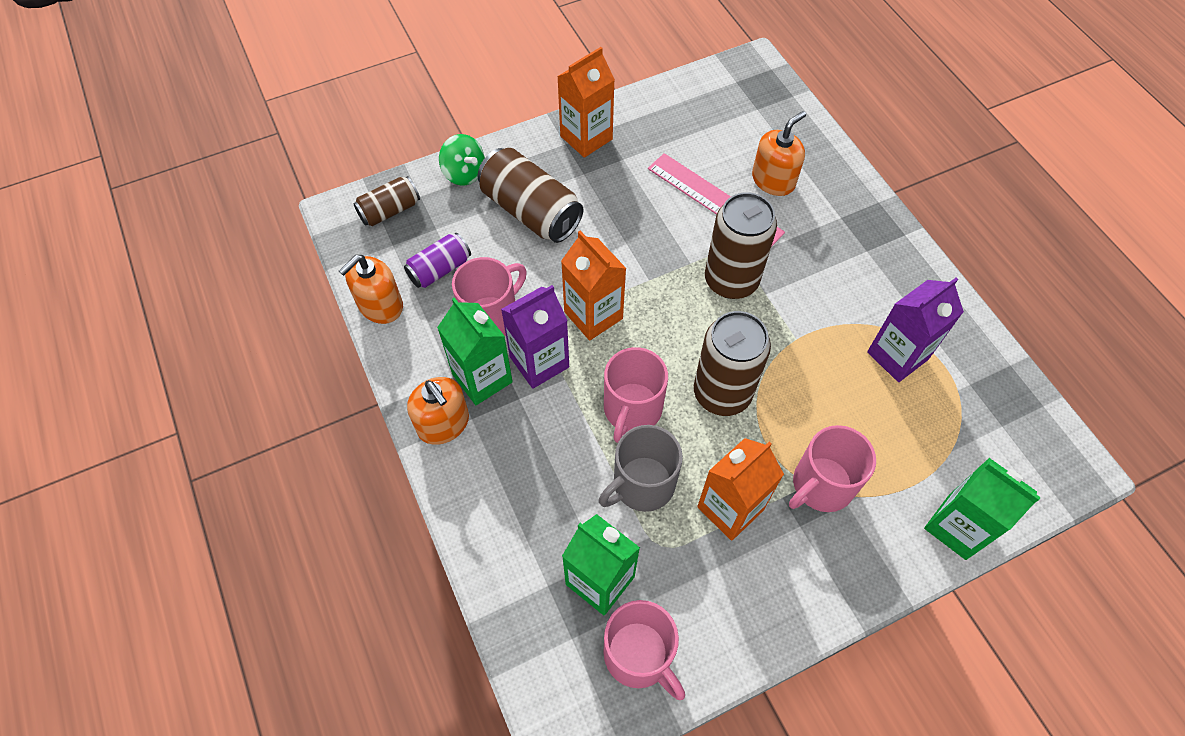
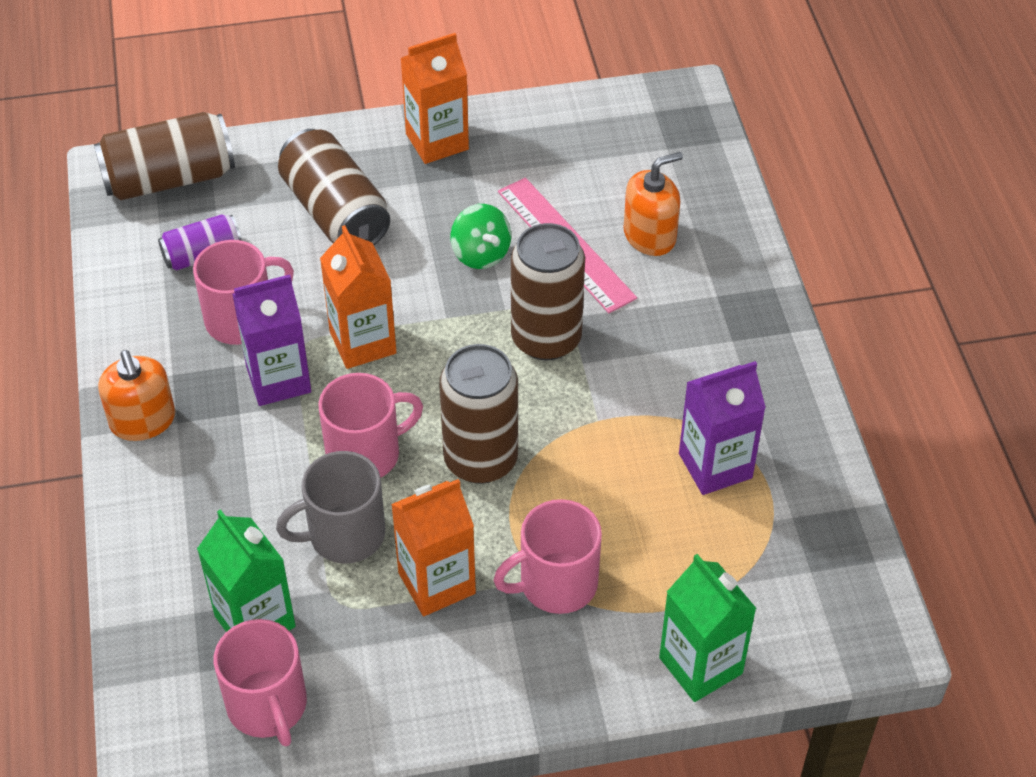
camera: 15 degrees right, 10 degrees down
orange soap dispenser [339,255,403,324] -> none
brown can [353,176,420,226] -> brown can [94,112,235,200], size x1.73
green carton [437,297,513,405] -> none
green spinning top [439,134,485,185] -> green spinning top moved to [451,204,511,269]
pink mug [604,347,668,443] -> pink mug turned 150 degrees counterclockwise [318,373,423,478]

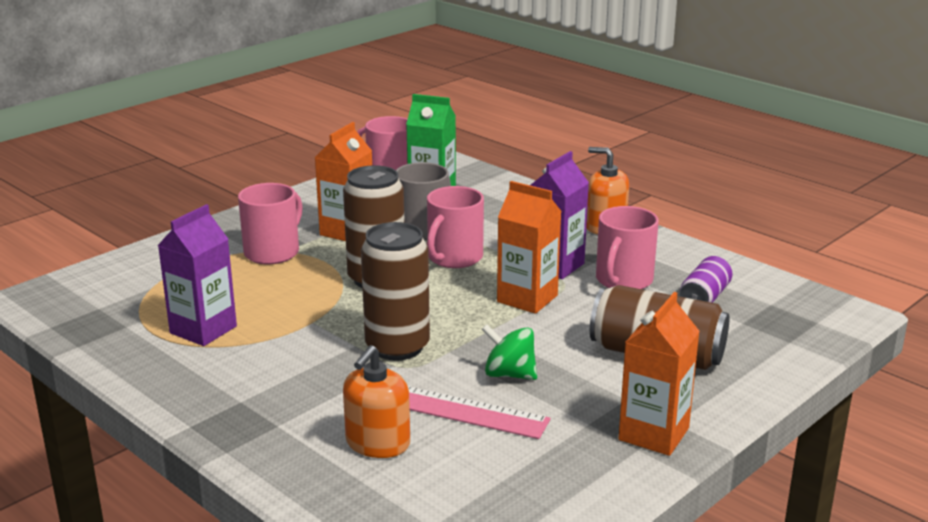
camera: 145 degrees right, 25 degrees down
brown can [94,112,235,200] -> none
green carton [659,554,757,702] -> none

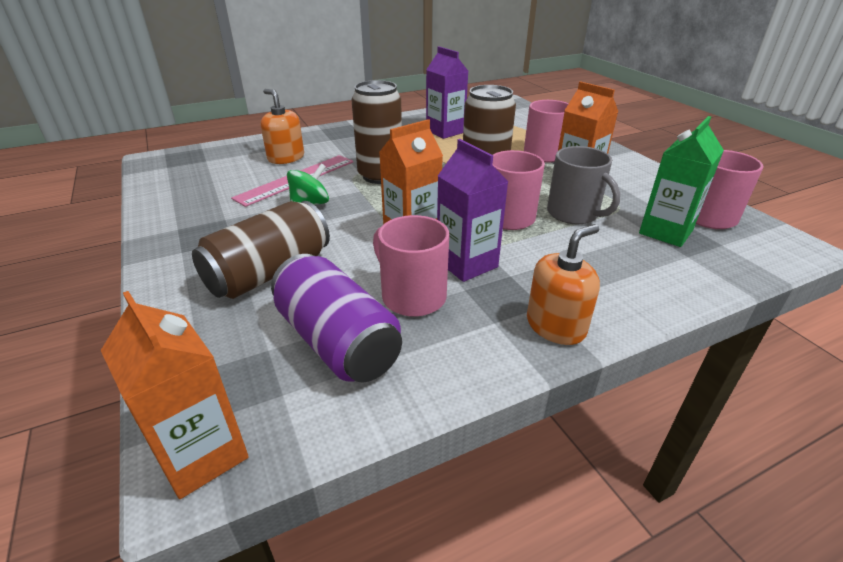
camera: 110 degrees right, 10 degrees up
orange carton [618,292,700,456] -> orange carton moved to [101,291,249,499]
purple can [680,256,732,303] -> purple can [271,254,402,383], size x1.73

